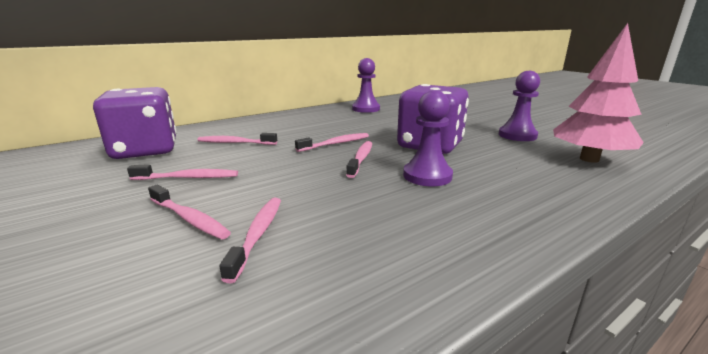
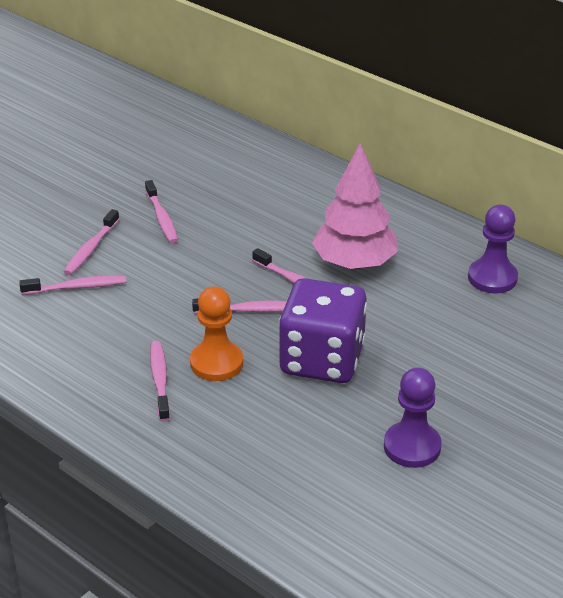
camera: 75 degrees right, 15 degrees up
purple dice [93,87,177,159] -> none
pink toothbrush [198,133,277,145] -> pink toothbrush moved to [150,341,170,422]
purple pawn [403,90,453,186] -> orange pawn [190,287,243,381]
pink tree [553,23,644,163] -> pink tree moved to [312,143,398,269]

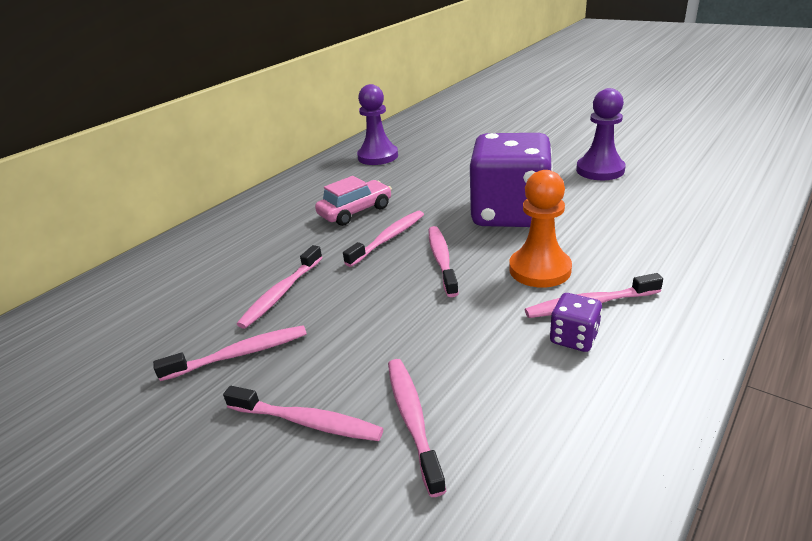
camera: 90 degrees left, 5 degrees down
pink tree [312,143,398,269] -> pink car [315,176,392,226]
none -> pink toothbrush [237,245,323,329]
none -> purple dice [550,293,602,352]

